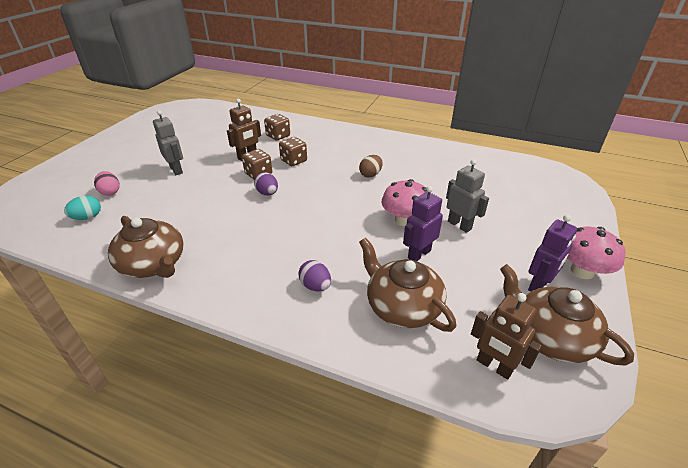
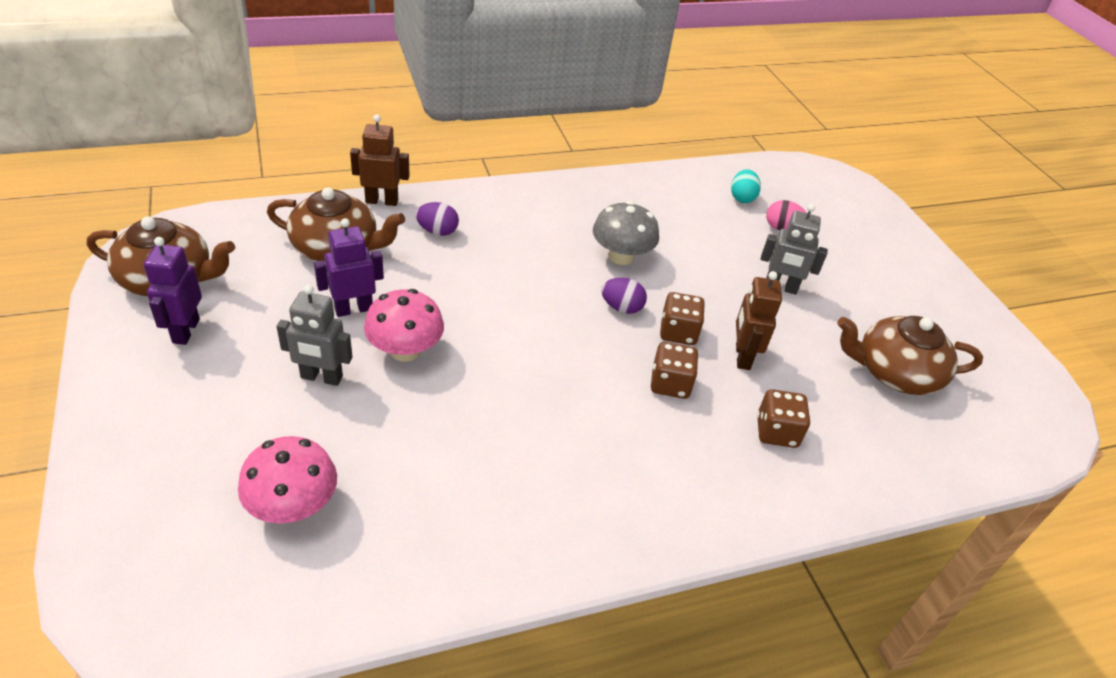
camera: 135 degrees right, 5 degrees up
brown teapot [108,216,184,278] -> brown teapot moved to [837,316,983,395]
brown egg [359,155,383,177] -> none
purple robot [403,186,443,261] -> purple robot turned 120 degrees counterclockwise [314,218,384,317]
brown robot [471,293,542,380] -> brown robot moved to [350,114,410,206]
pink mushroom [567,226,626,279] -> pink mushroom moved to [238,436,337,524]
none -> grey mushroom [593,201,659,265]

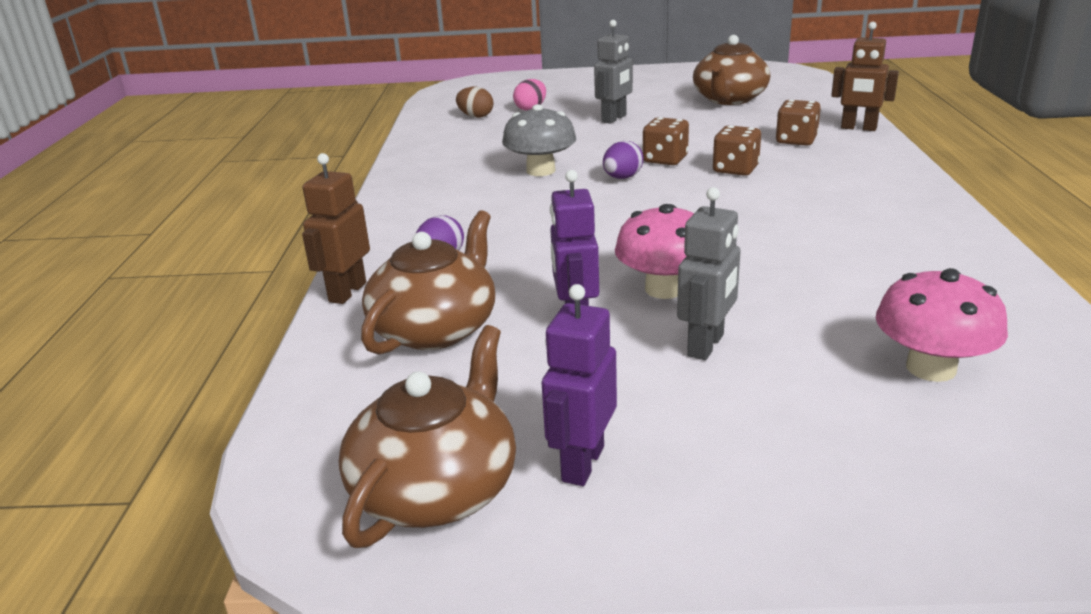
camera: 65 degrees left, 15 degrees down
purple robot [144,237,202,345] -> purple robot turned 90 degrees clockwise [542,284,617,486]
turquoise egg [731,169,761,203] -> brown egg [456,87,493,118]
brown robot [736,271,782,370] -> brown robot moved to [831,22,899,131]

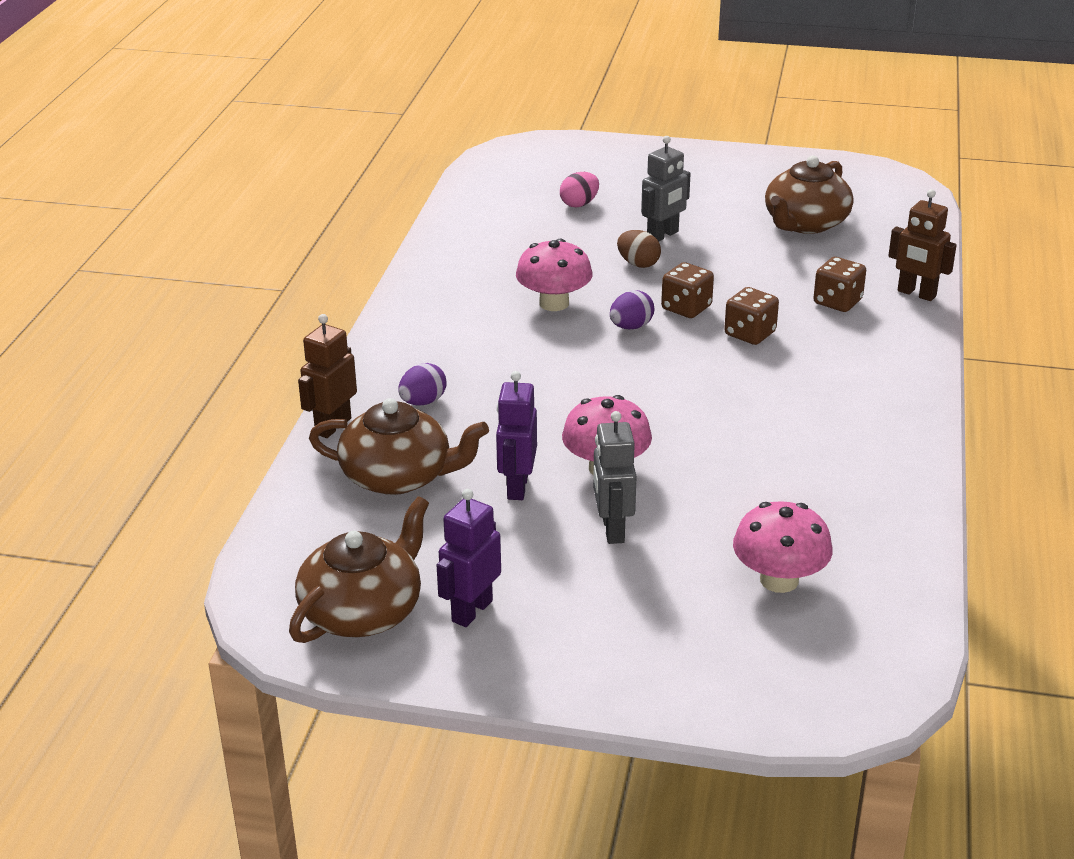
camera: 10 degrees right, 5 degrees up
brown teapot [361,210,495,355] -> brown teapot turned 60 degrees clockwise [309,398,489,495]
brown egg [456,87,493,118] -> brown egg moved to [617,230,661,268]
grey mushroom [502,104,576,176] -> pink mushroom [516,239,592,311]
grey robot [677,187,741,360] -> grey robot turned 135 degrees clockwise [593,411,637,544]

